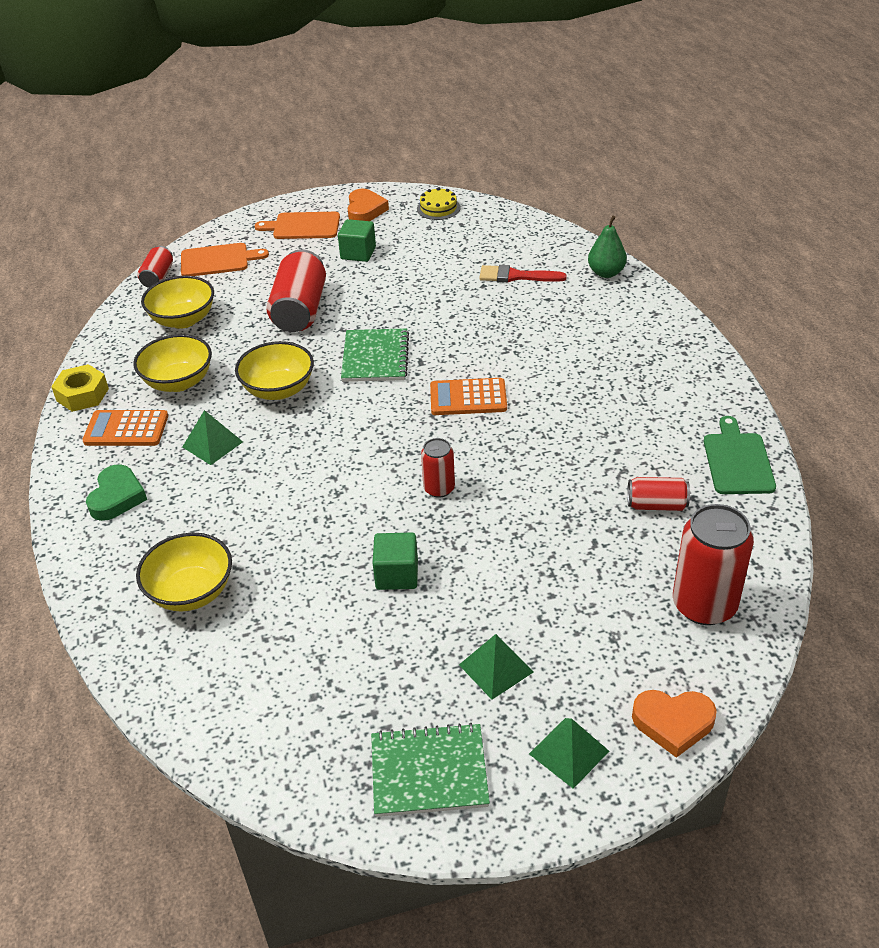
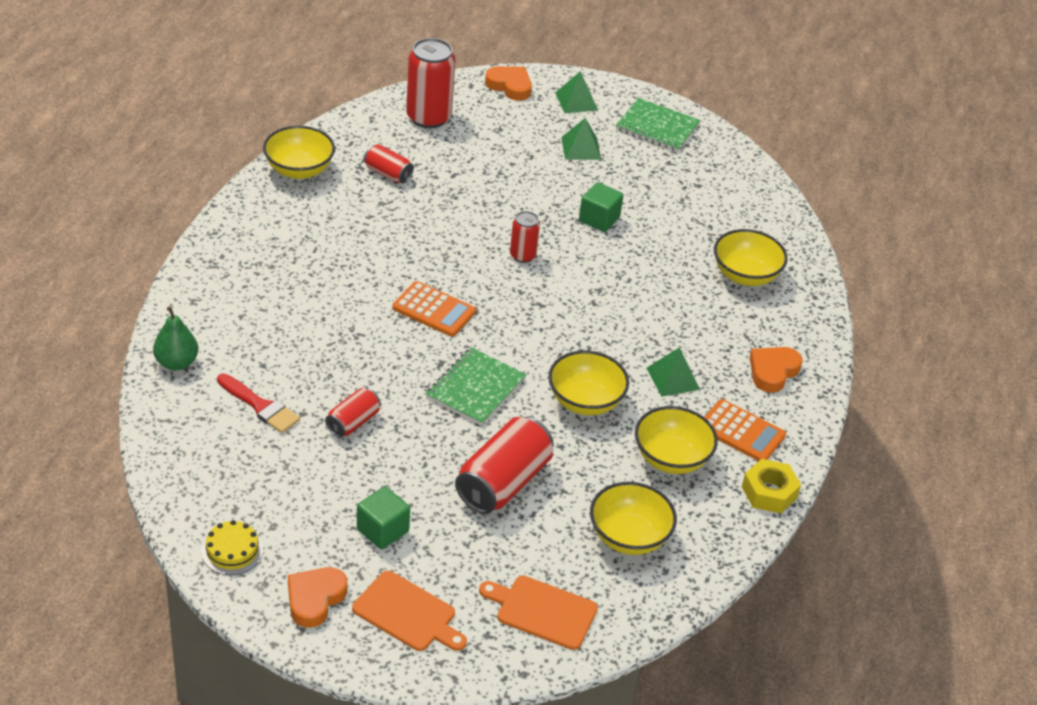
camera: 155 degrees left, 0 degrees up
green heart [86,464,147,521] -> orange heart [750,347,803,393]
red can [137,246,173,288] -> red can moved to [325,388,381,438]
green cutting board [704,416,776,494] -> yellow bowl [263,126,335,179]

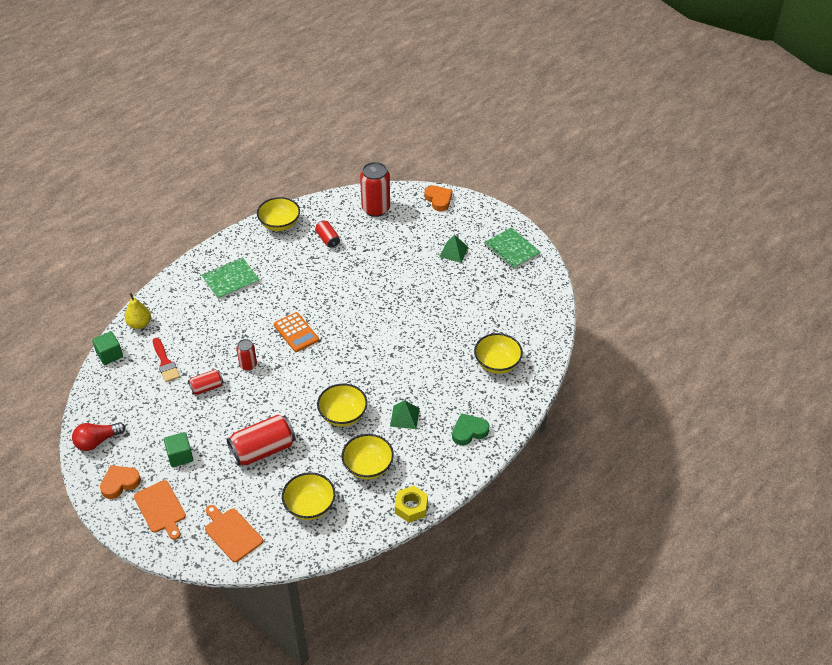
camera: 30 degrees right, 5 degrees up
green pear [153,306,198,370] -> yellow pear [125,293,151,329]
yellow cake [201,520,263,575] -> red light bulb [72,422,125,451]
green notebook [426,347,526,426] -> green notebook moved to [202,257,260,300]
red can [510,211,540,263] -> red can moved to [236,339,257,371]
green pyramid [555,71,598,113] -> none
green cube [579,182,624,232] -> green cube moved to [92,331,123,365]
orange calculator [705,399,786,461] -> none
orange heart [750,347,803,393] -> green heart [452,413,489,445]

